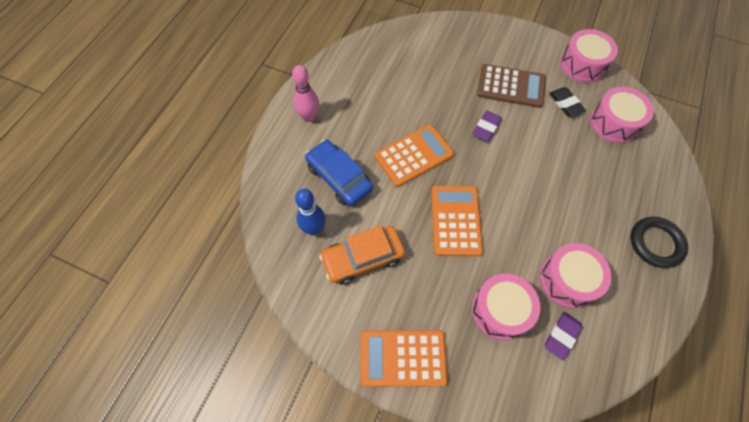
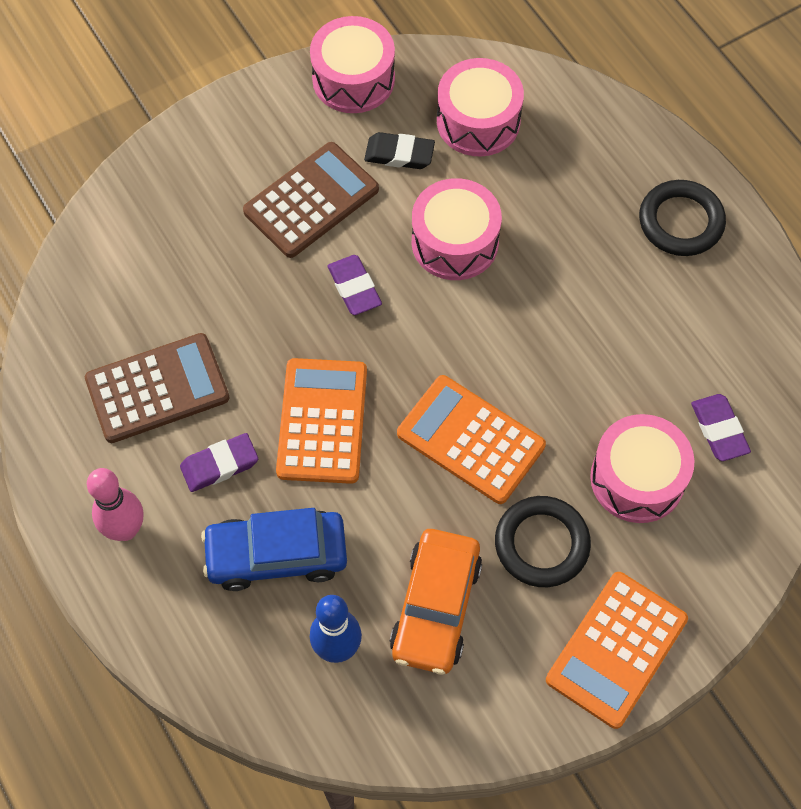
camera: 55 degrees left, 0 degrees up
pink drum [540,243,612,308] -> pink drum moved to [412,178,502,280]
none -> brown calculator [85,333,230,443]
none -> purple eraser [180,433,258,492]
none -> black ring [495,496,591,587]

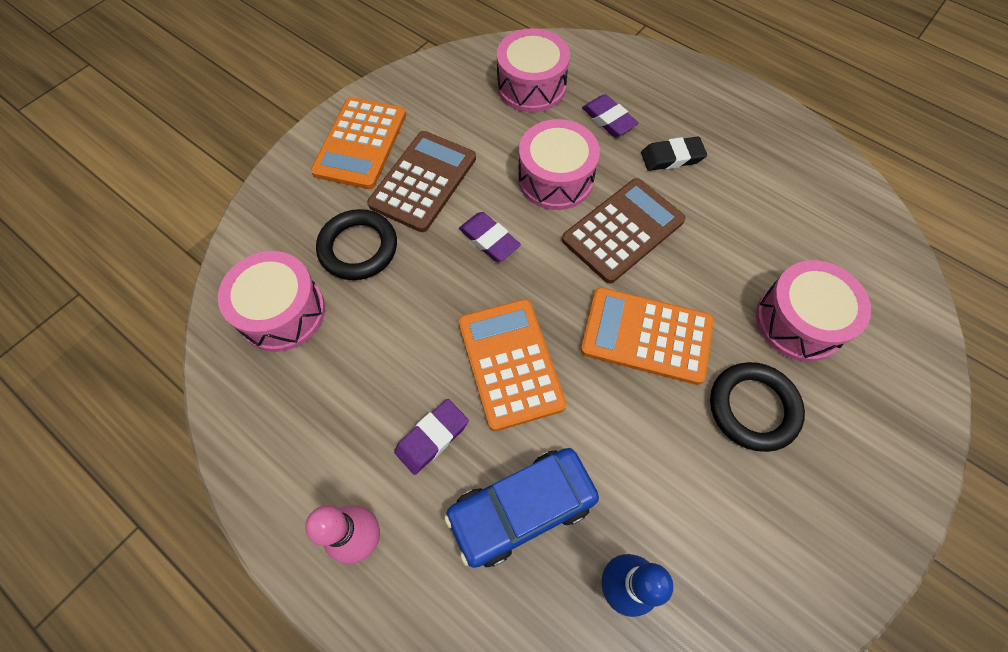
camera: 20 degrees left, 0 degrees up
brown calculator [85,333,230,443] -> brown calculator moved to [562,178,686,284]
pink drum [310,16,395,113] -> pink drum moved to [218,251,325,352]
black eraser [364,132,435,169] -> black eraser moved to [641,137,707,171]
orange car [390,529,482,675] -> none
orange calculator [546,572,688,729] -> orange calculator moved to [311,97,406,189]
black ring [639,180,726,256] -> black ring moved to [316,209,397,280]
purple eraser [691,394,751,461] -> purple eraser moved to [582,94,639,137]

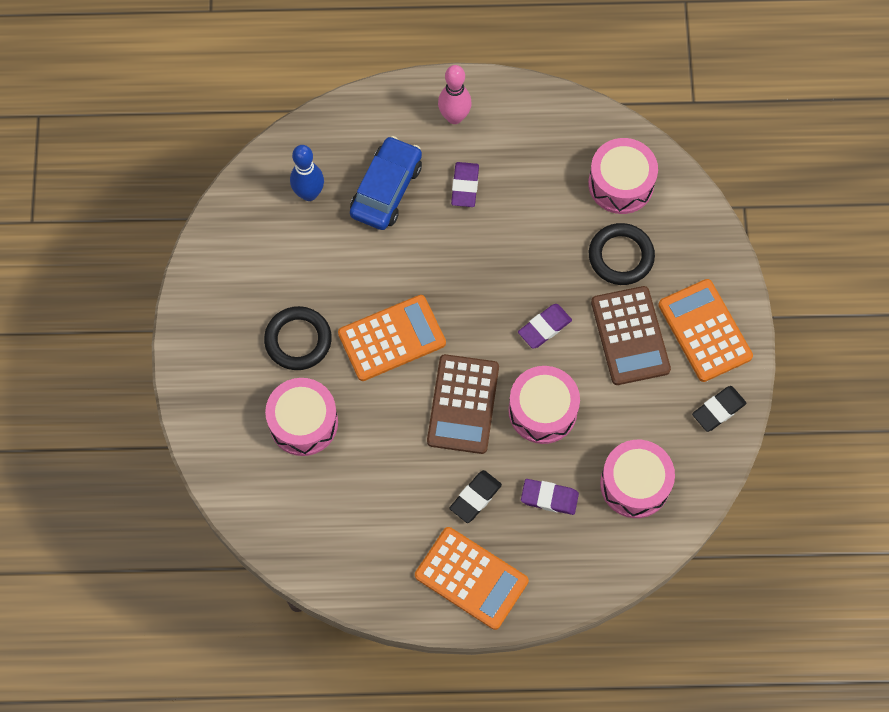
camera: 140 degrees right, 5 degrees up
orange calculator [458,299,566,431] -> orange calculator moved to [415,527,529,630]
purple eraser [459,212,521,262] -> purple eraser turned 45 degrees counterclockwise [518,304,572,349]
none -> black eraser [692,386,747,432]

